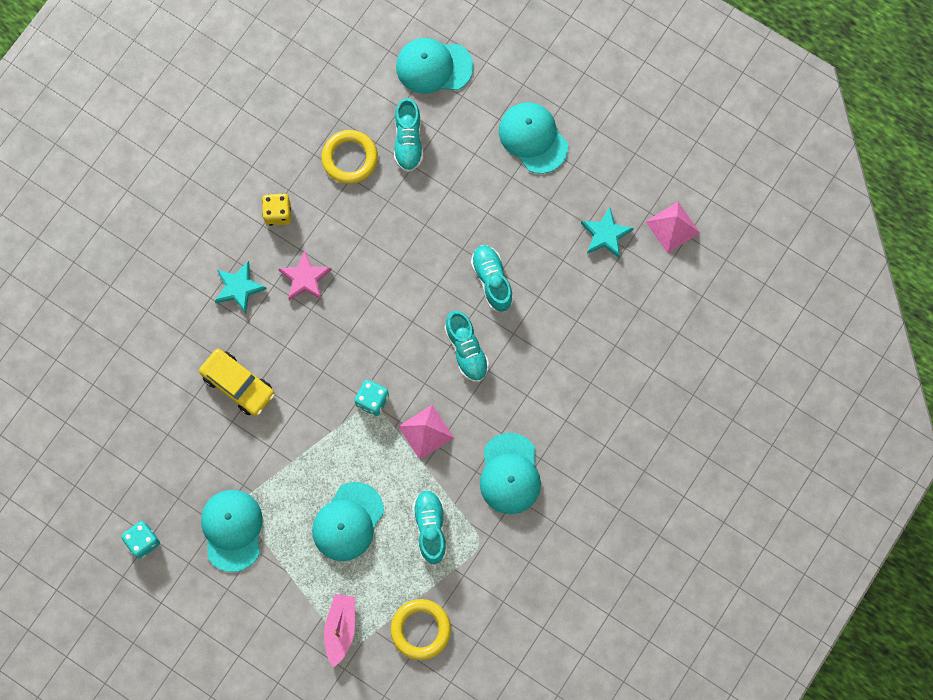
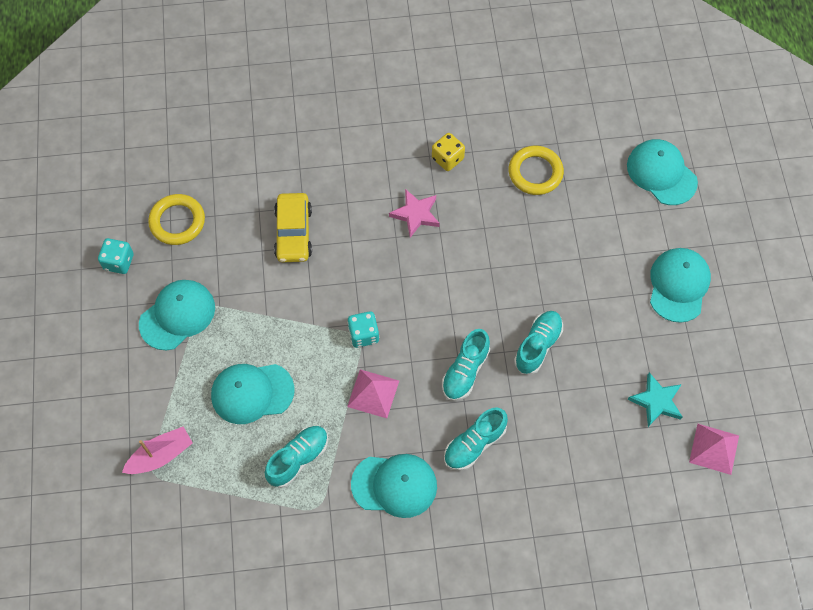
camera: 50 degrees right, 10 degrees down
turquoise star [215,261,267,314] -> none
yellow ring [391,599,451,660] -> yellow ring moved to [148,194,205,245]
turquoise shoe [394,98,423,172] -> turquoise shoe moved to [444,407,508,471]
turquoise cap [480,433,541,514] -> turquoise cap turned 135 degrees counterclockwise [351,454,437,518]

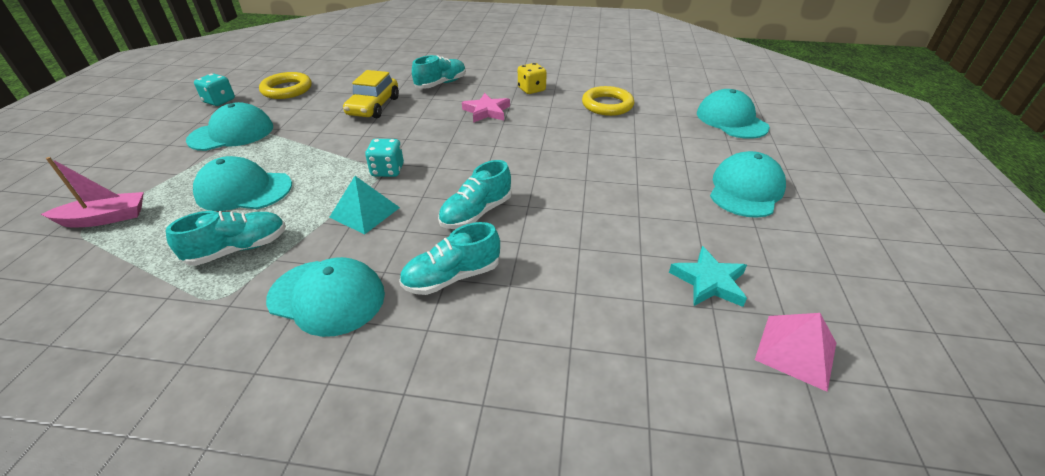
camera: 15 degrees right, 25 degrees down
pink pyramid [347,369,399,418] -> turquoise pyramid [329,176,400,234]
turquoise shoe [514,311,563,374] -> turquoise shoe moved to [412,55,466,89]

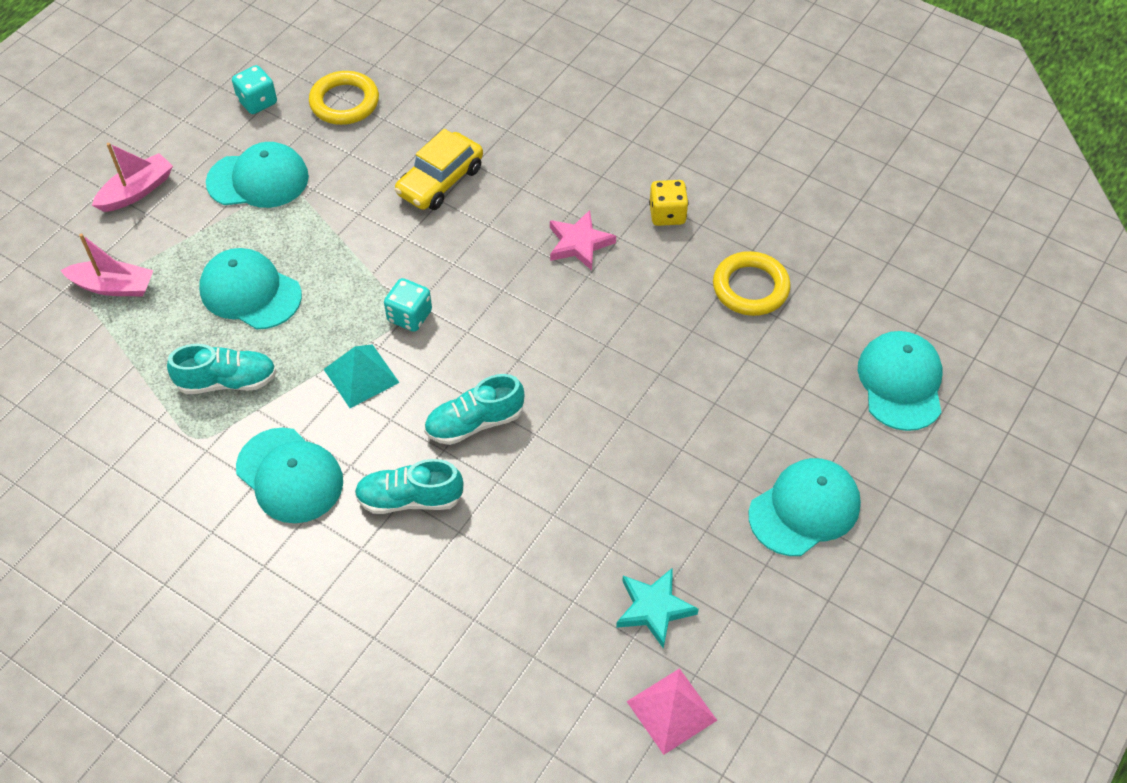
camera: 25 degrees right, 15 degrees up
turquoise shoe [412,55,466,89] -> none
none -> pink boat [92,143,173,212]

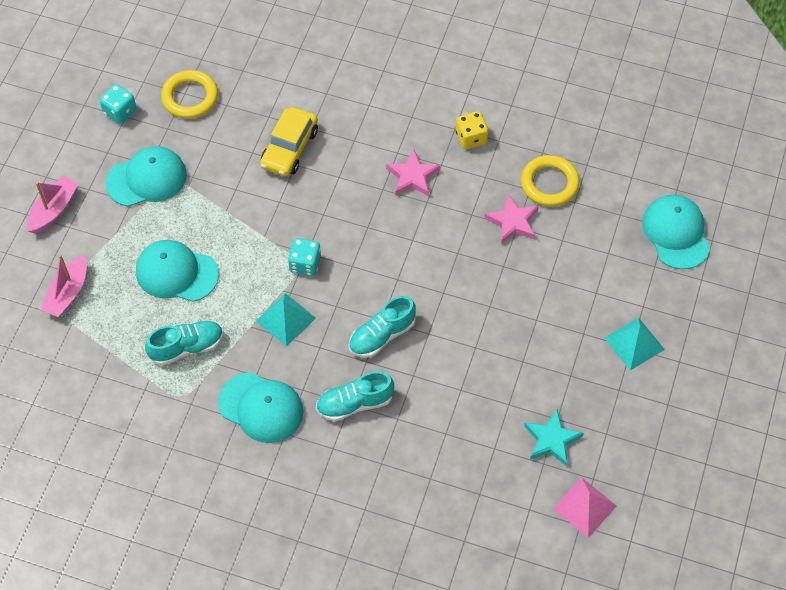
camera: 15 degrees left, 5 degrees up
pink boat [60,233,154,296] -> pink boat turned 120 degrees clockwise [40,255,87,317]
turquoise cap [749,458,861,556] -> turquoise pyramid [605,317,665,371]
none -> pink star [484,194,539,244]

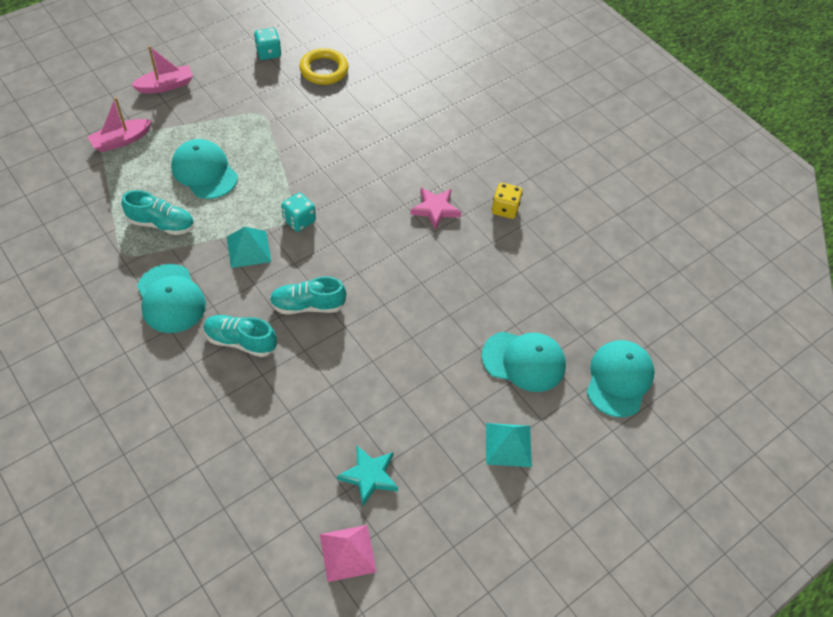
camera: 30 degrees right, 5 degrees down
turquoise cap [105,146,187,207] -> turquoise cap moved to [481,331,566,392]
yellow car [260,107,318,176] -> none
pink star [484,194,539,244] -> none
yellow ring [521,155,580,207] -> none

